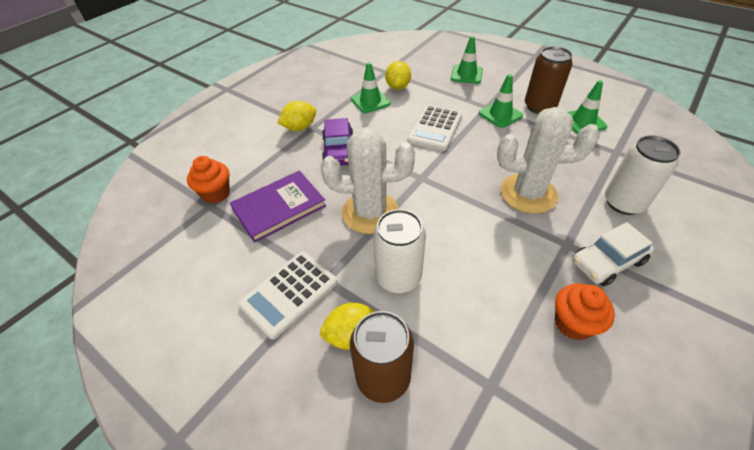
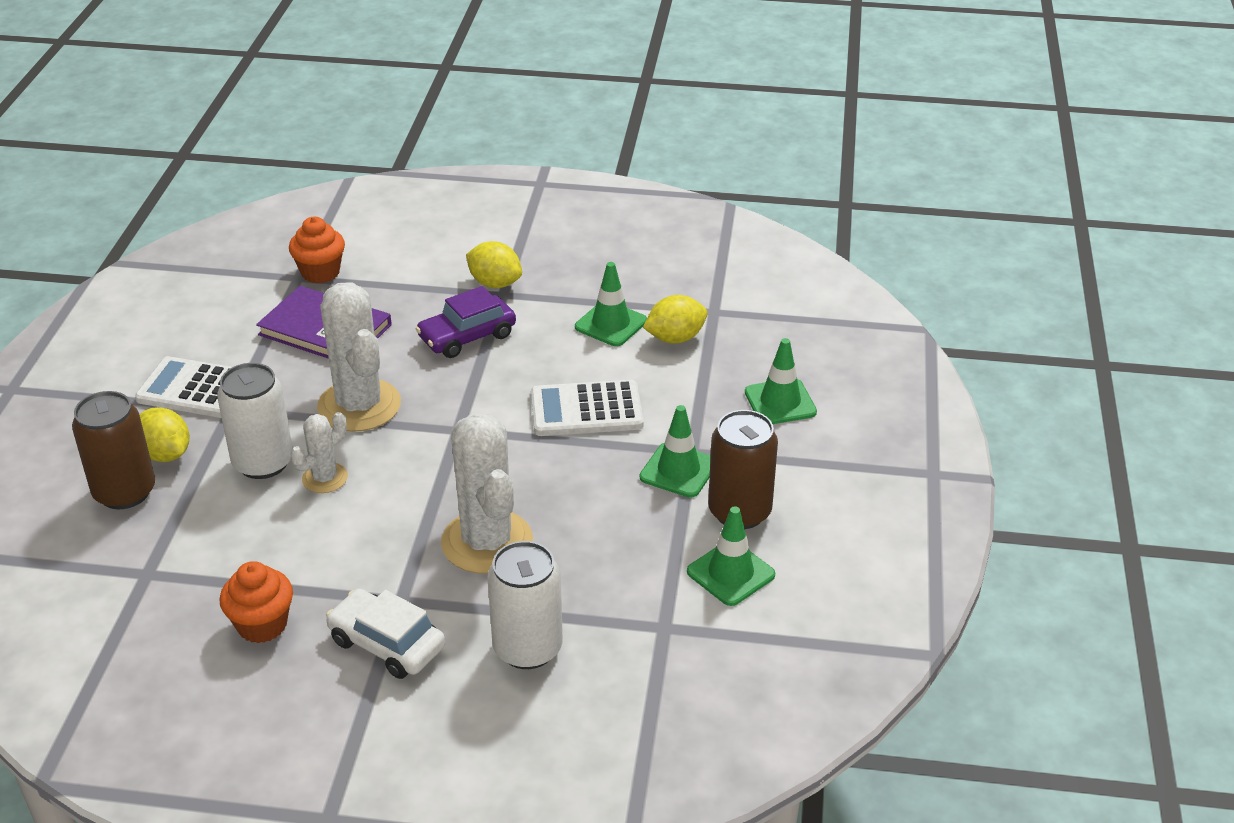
camera: 60 degrees right, 10 degrees down
none -> white cactus [290,412,348,493]

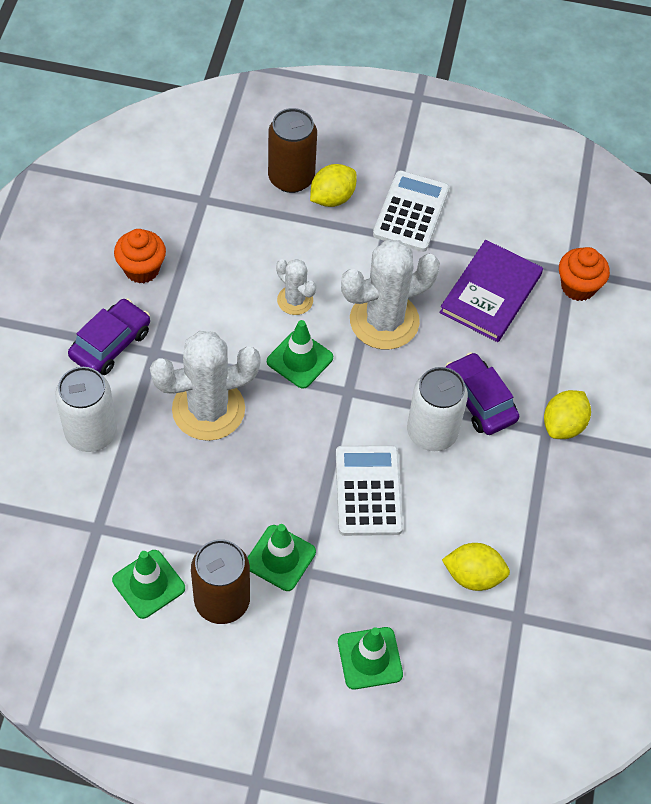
camera: 90 degrees right, 20 degrees up
white can [217,363,293,479] -> white can moved to [407,367,468,451]
white car [326,589,445,679] -> purple car [68,299,150,375]
green traffic cone [575,262,647,346] -> green traffic cone moved to [267,320,333,389]
yellow lemon [643,295,707,344] -> yellow lemon turned 60 degrees counterclockwise [442,543,510,591]

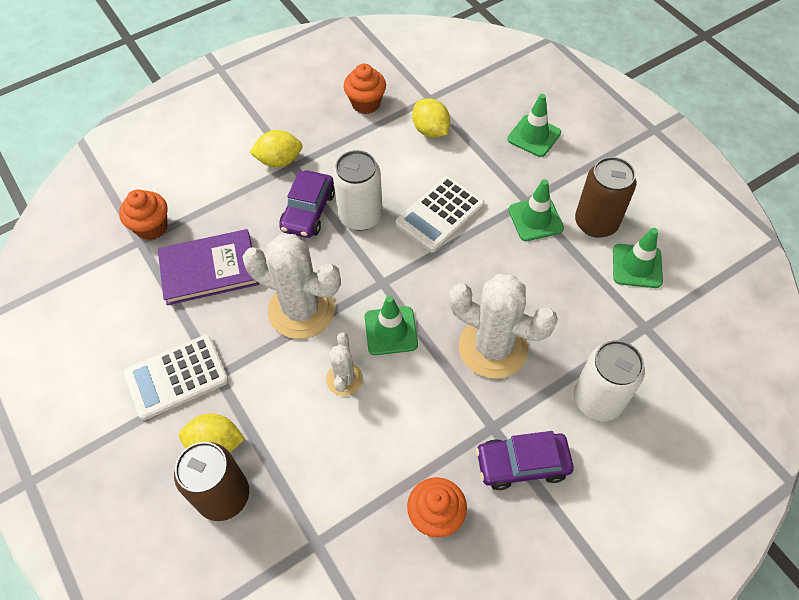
camera: 130 degrees left, 0 degrees up
none -> orange cupcake [344,64,386,114]

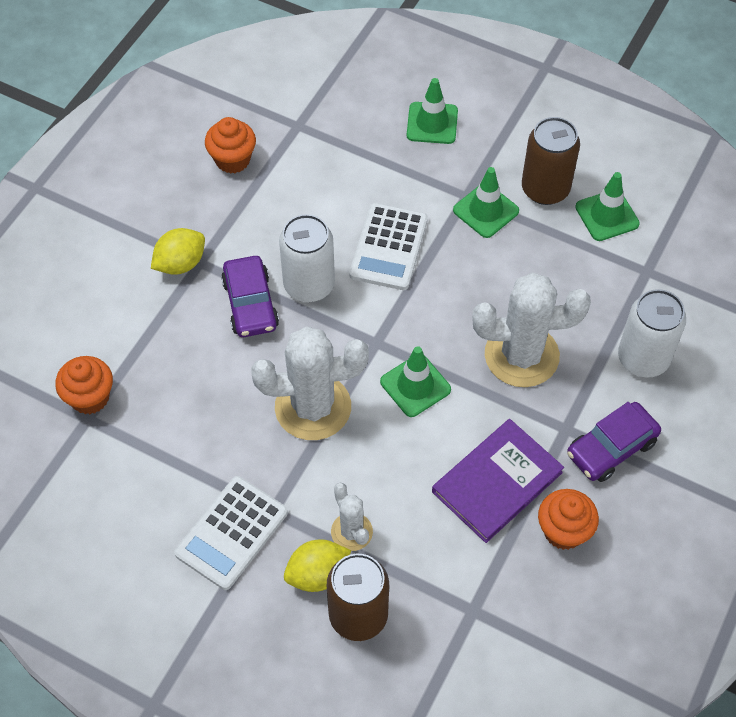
camera: 30 degrees left, 0 degrees up
purple book [158,229,259,305] -> purple book moved to [432,419,564,543]
white cactus [326,332,363,396] -> white cactus moved to [331,483,373,551]
yellow lemon [412,98,450,138] -> none

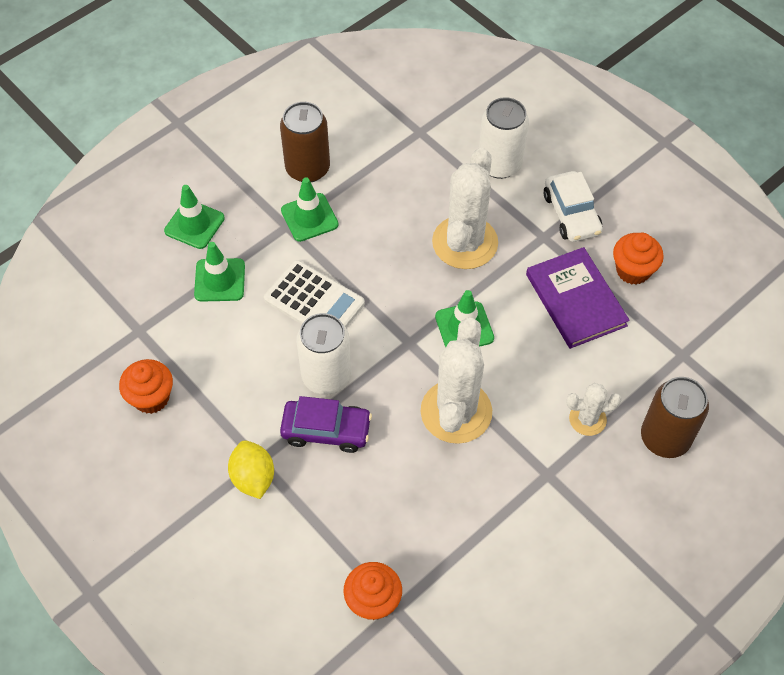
camera: 70 degrees left, 0 degrees up
white calculator [174,476,288,590] -> none
yellow lemon [284,539,351,592] -> none
purple car [567,402,661,482] -> white car [544,171,603,242]
green traffic cone [575,172,640,241] -> green traffic cone moved to [194,242,245,302]

